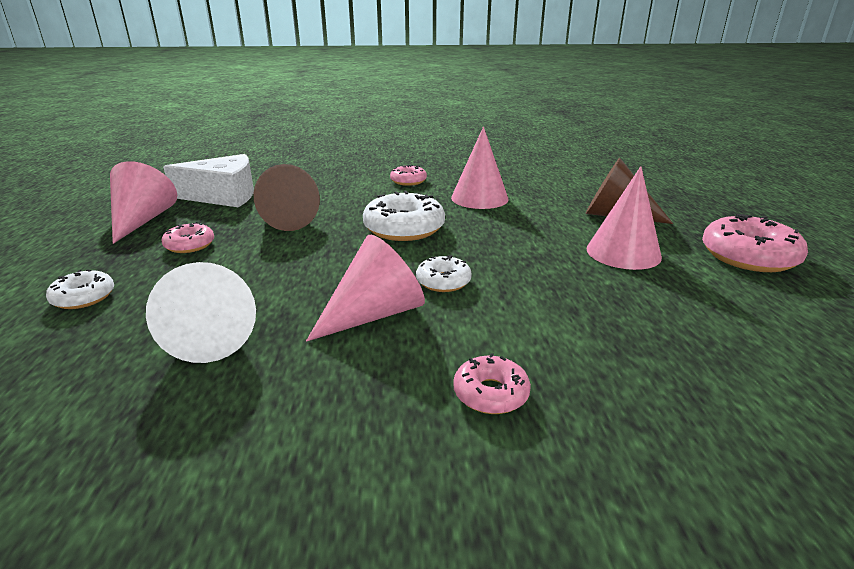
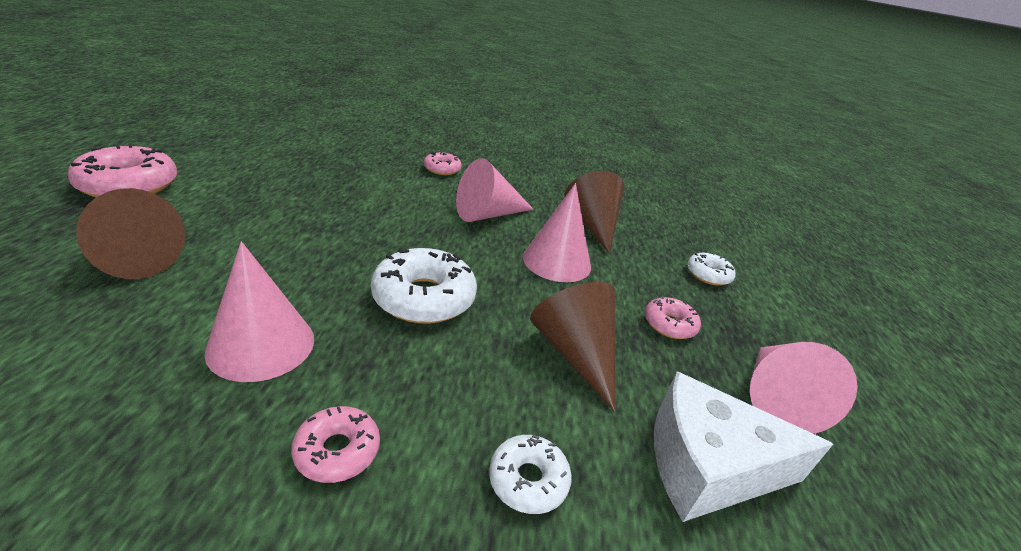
camera: 175 degrees left, 5 degrees up
white cone [146,262,256,363] -> brown cone [564,171,625,253]
white donut [416,255,472,292] -> white donut moved to [489,435,572,514]
pink cone [586,166,662,270] -> pink cone moved to [523,183,591,282]

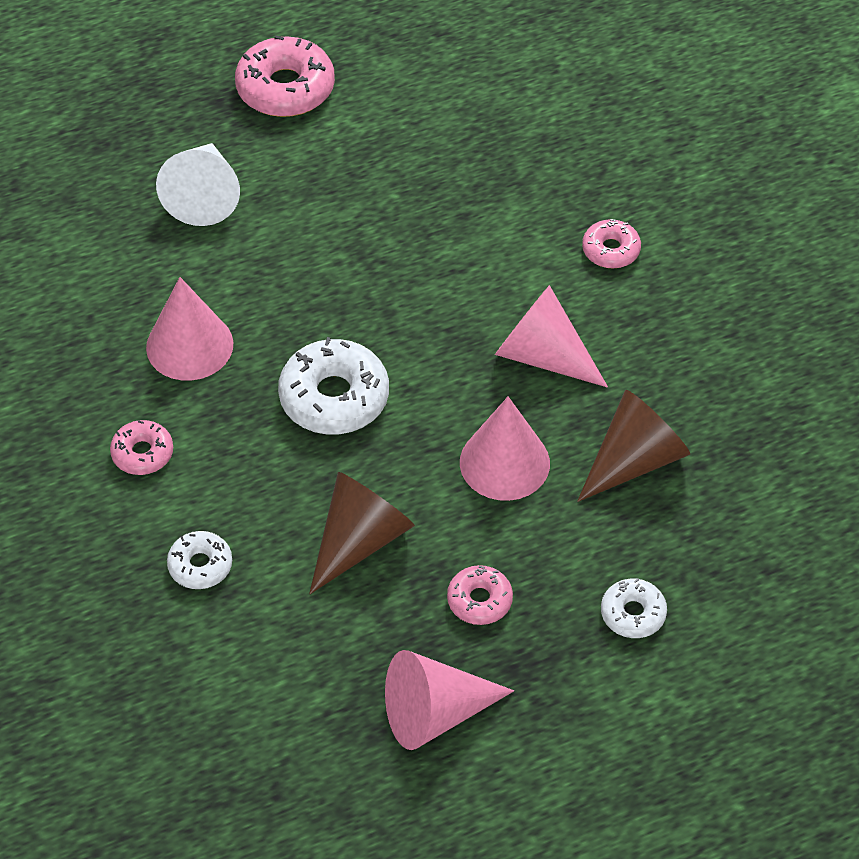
camera: 65 degrees right, 20 degrees up
brown cone [76,188,185,279] -> white cone [156,143,240,226]
white cheese [654,371,833,522] -> none

